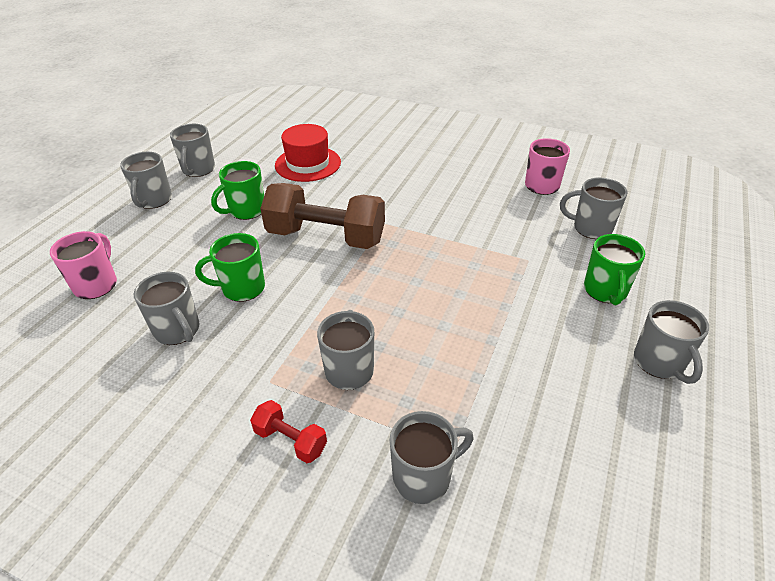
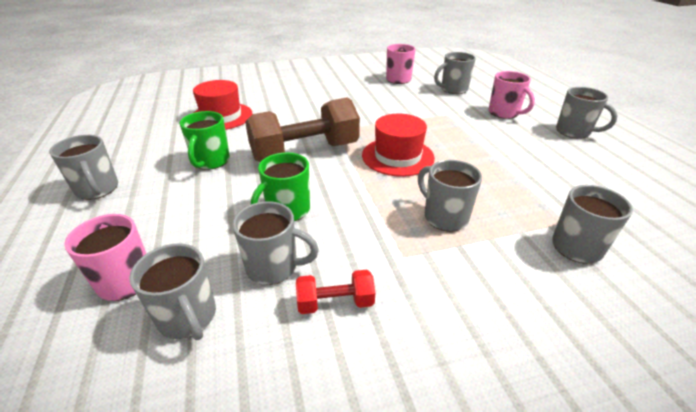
camera: 40 degrees left, 5 degrees down
grey mug [170,124,215,177] -> grey mug moved to [129,244,216,340]
red dumbbell [250,400,327,463] -> red dumbbell moved to [296,270,375,314]
green mug [584,234,645,305] -> pink mug [489,71,535,119]
none -> red hat [362,114,435,177]

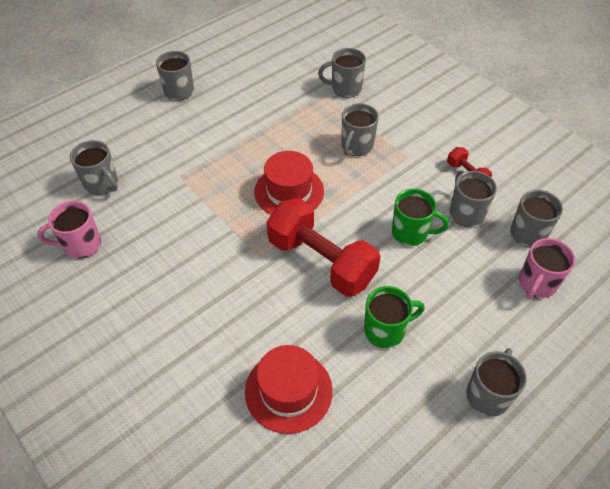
camera: 115 degrees left, 15 degrees up
brown dumbbell [245,97,360,162] -> red dumbbell [267,198,381,297]
pink mug [489,71,535,119] -> none

